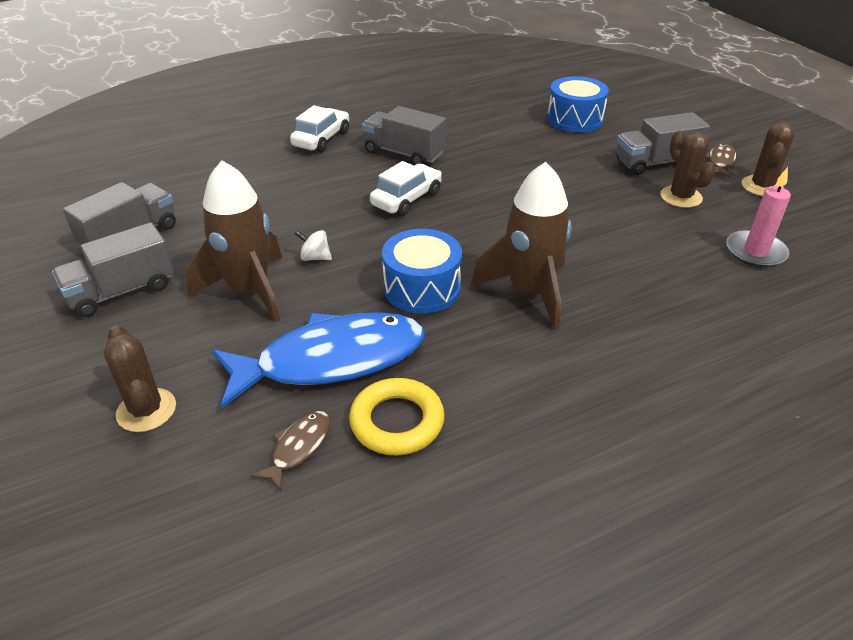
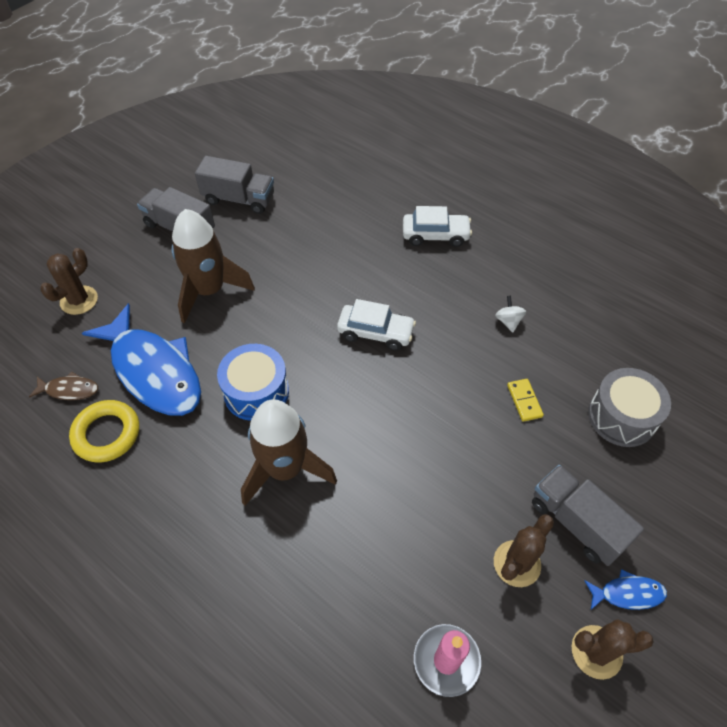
camera: 65 degrees right, 15 degrees up
white spinning top [295,230,332,261] -> white spinning top moved to [495,296,526,332]
grey truck [362,106,446,165] -> none
blue drum [547,76,609,133] -> grey drum [588,368,671,447]
brown fish [706,144,736,177] -> blue fish [584,569,667,610]
none -> yellow domino [507,379,544,422]

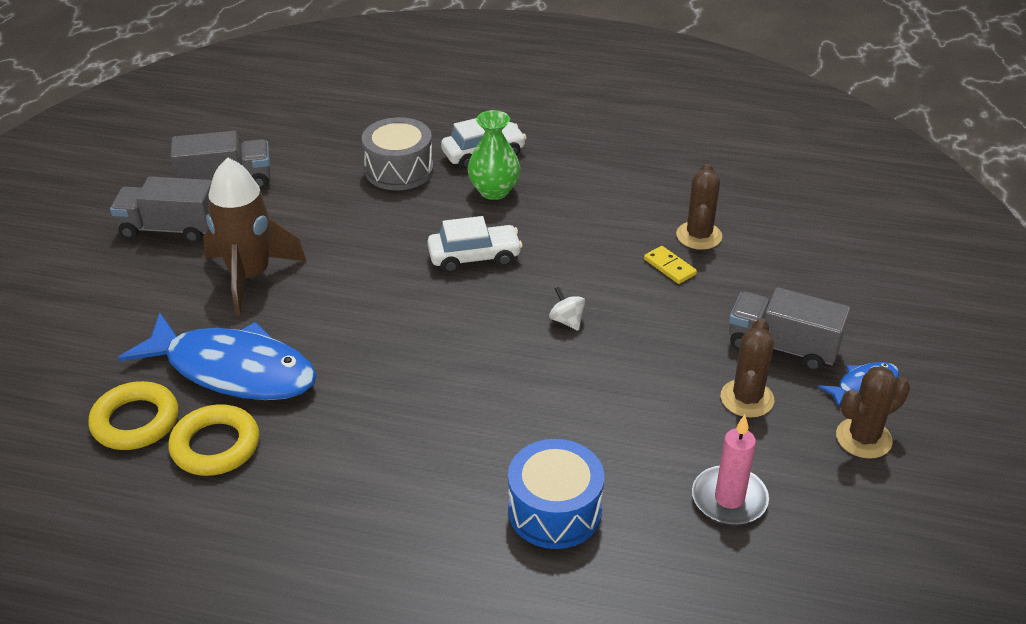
camera: 25 degrees left, 15 degrees down
brown fish [29,371,98,400] -> yellow ring [88,381,178,450]
brown cactus [40,248,98,315] -> brown cactus moved to [676,164,722,250]
blue drum [217,344,289,421] -> blue drum moved to [508,439,604,549]
brown rocket [241,399,337,506] -> none
white spinning top [495,296,526,332] -> white spinning top moved to [549,287,585,331]
grey drum [588,368,671,447] -> grey drum moved to [362,117,434,190]
none -> green vase [467,110,520,200]

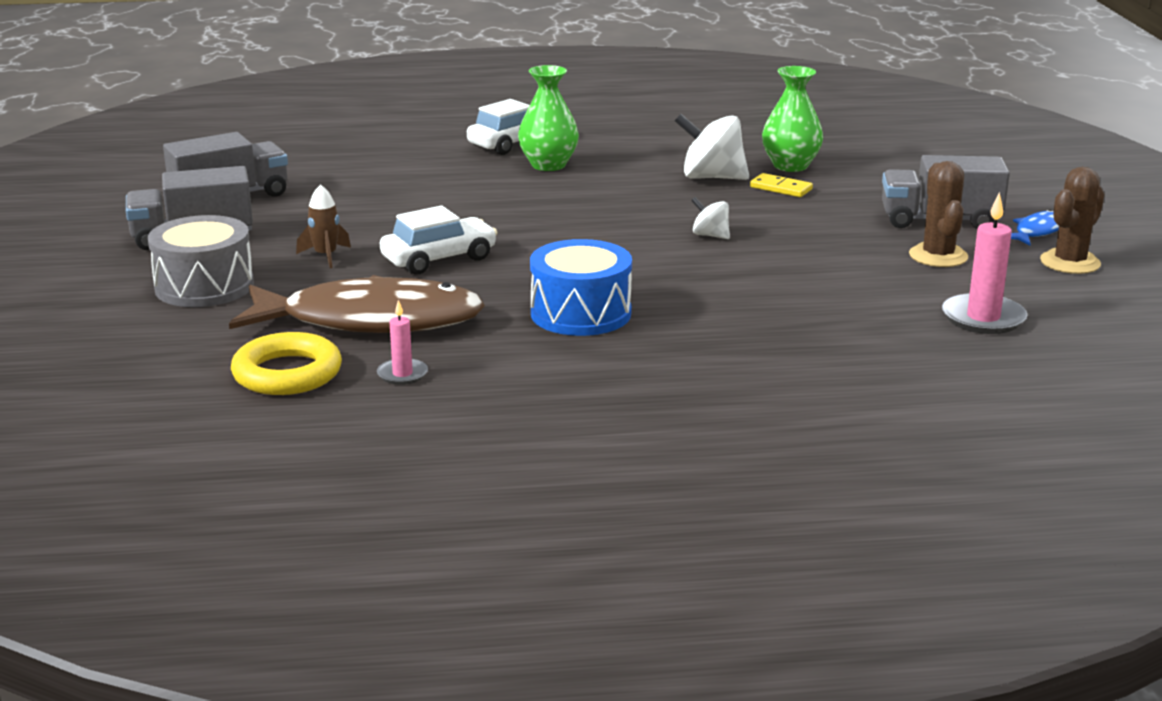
camera: 20 degrees left, 15 degrees down
blue fish [118,313,317,400] -> brown fish [229,275,485,333]
yellow ring [168,404,259,476] -> pink candle [377,300,428,385]
brown rocket [203,157,306,316] -> brown rocket [296,184,351,268], size x0.44
grey drum [362,117,434,190] -> grey drum moved to [148,215,254,307]
white car [427,216,522,273] -> white car moved to [380,205,498,274]
blue drum [508,439,604,549] -> blue drum moved to [530,239,632,336]
brown cactus [676,164,722,250] -> green vase [762,66,823,172]
none -> white spinning top [675,114,749,180]

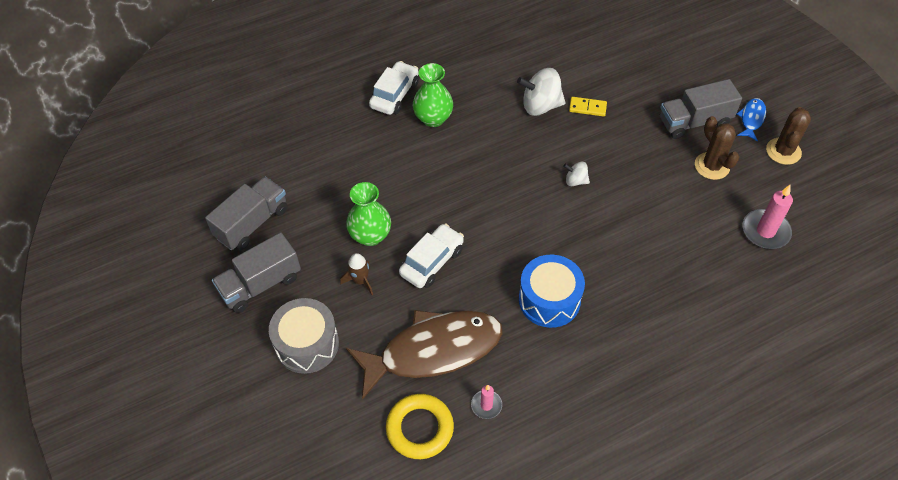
camera: 20 degrees left, 30 degrees up
green vase [762,66,823,172] -> green vase moved to [346,182,391,246]

